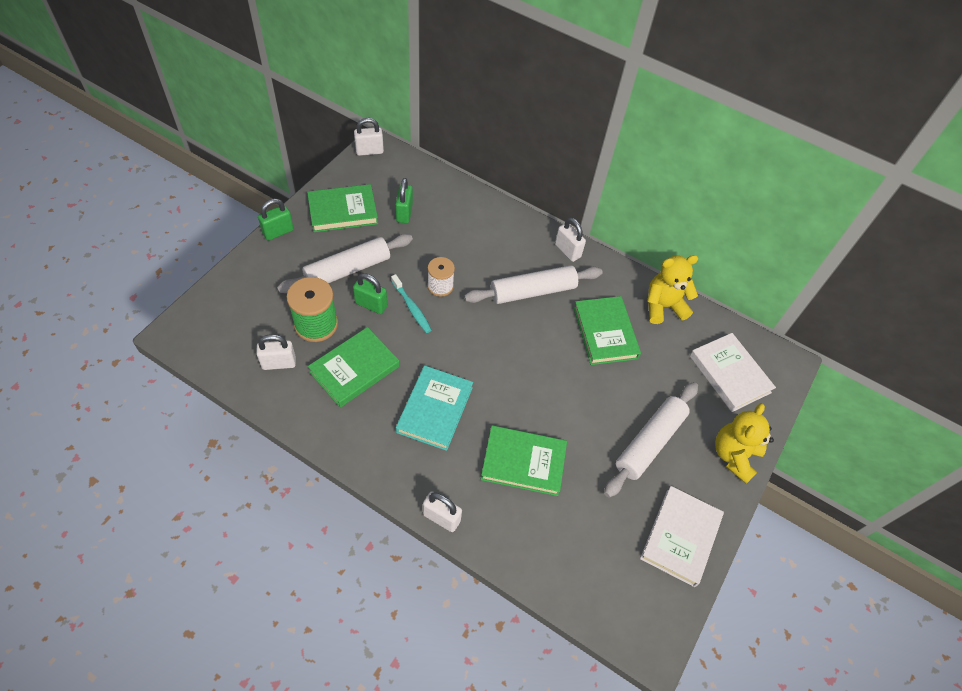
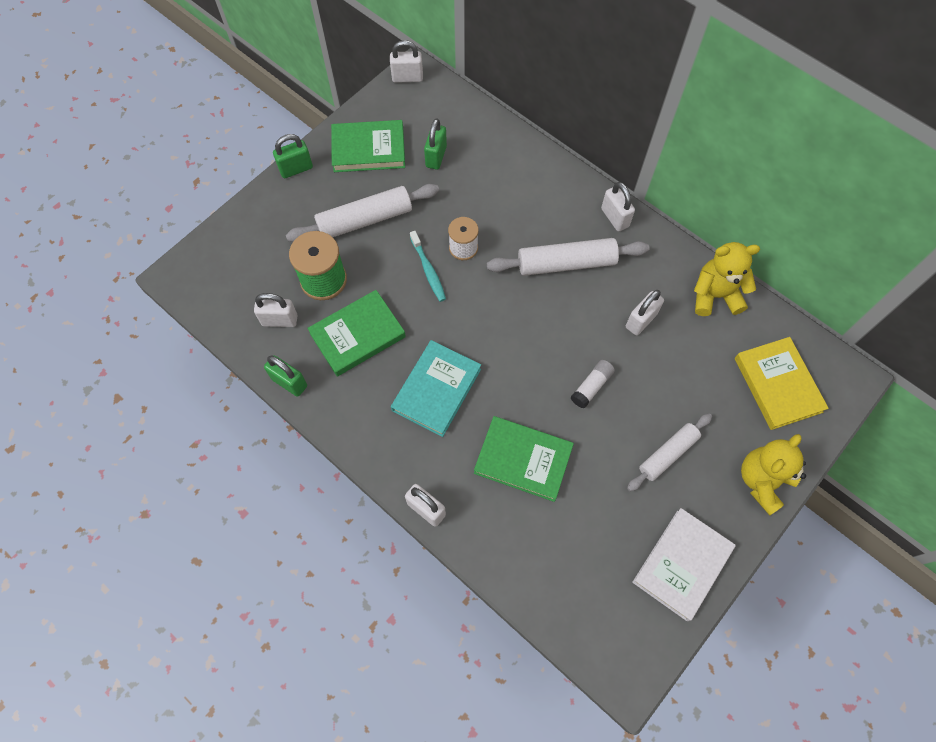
camera: 15 degrees right, 10 degrees up
green padlock [353,273,387,314] -> green padlock moved to [264,355,307,397]
green book [573,296,641,365] -> white padlock [626,290,664,335]
white rolling pin [604,382,698,498] -> white rolling pin [627,413,712,492], size x0.65
white book [690,333,776,412] -> yellow book [735,337,829,430]
none -> white glue stick [571,360,615,409]

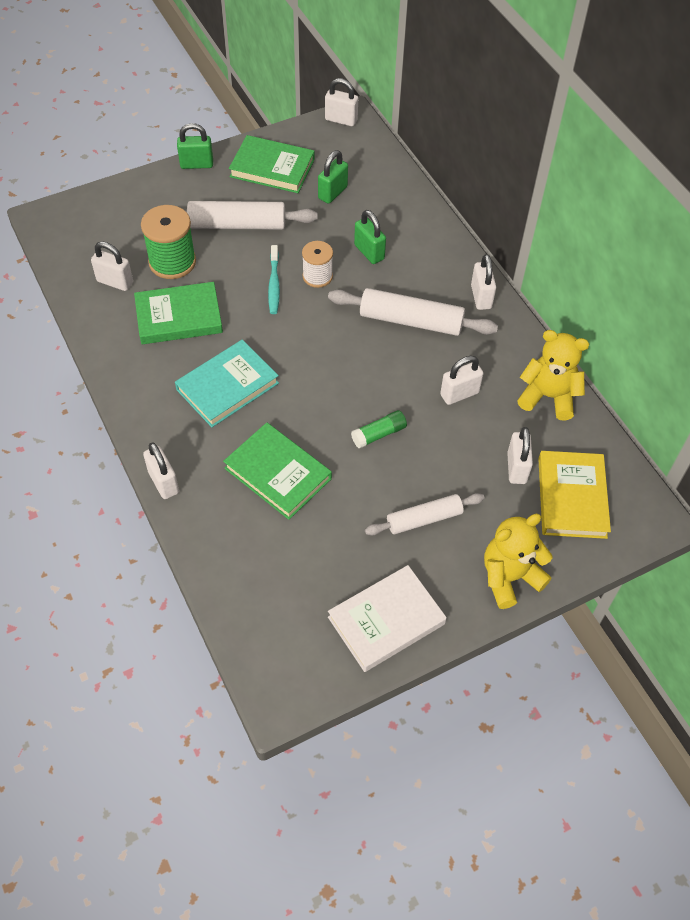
camera: 20 degrees right, 10 degrees down
green padlock [264,355,307,397] -> green padlock moved to [354,210,386,264]
white glue stick [571,360,615,409] -> green glue stick [351,410,407,449]
none -> white padlock [507,427,533,484]

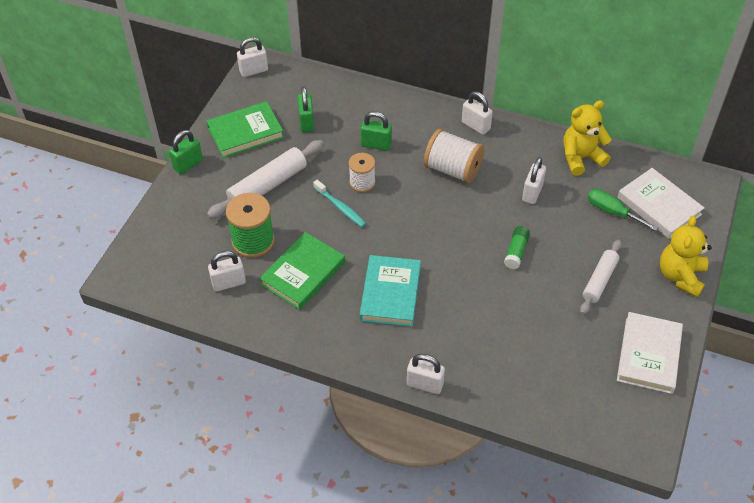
camera: 40 degrees left, 5 degrees down
green book [223,422,332,520] -> none
white rolling pin [328,288,498,336] -> white spool [424,129,485,183]
white padlock [507,427,533,484] -> green screwdriver [588,189,658,231]
yellow book [538,451,611,539] -> white book [617,168,704,239]

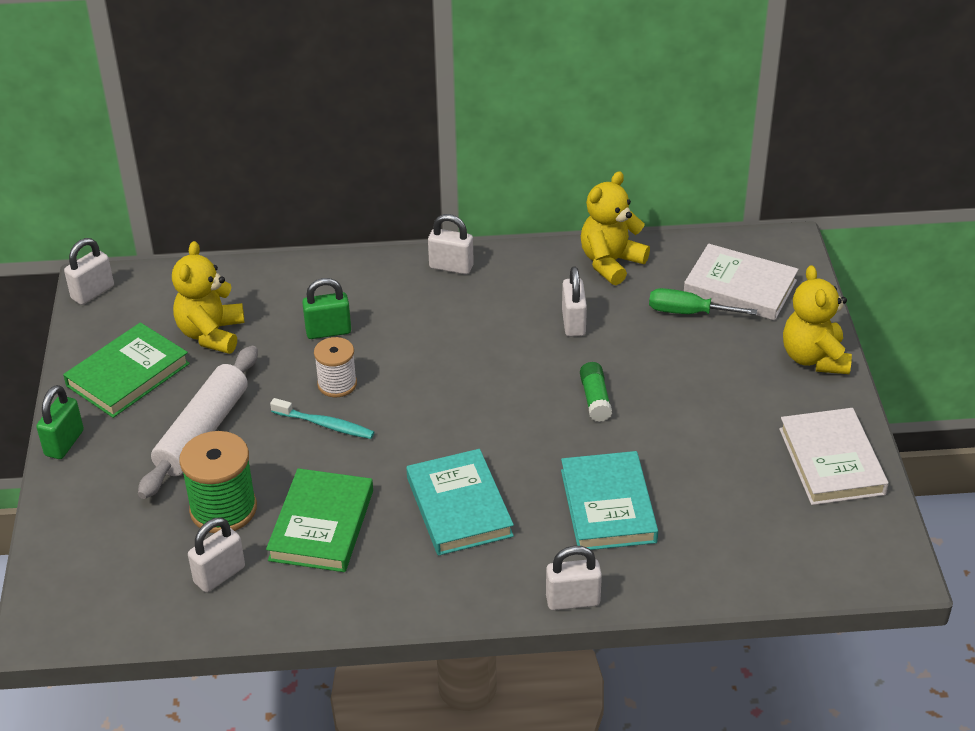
camera: 25 degrees left, 10 degrees down
green padlock [298,87,314,132] -> yellow teddy bear [172,241,245,354]
white spool [424,129,485,183] -> none
white rolling pin [580,240,621,315] -> none
none -> turquoise book [561,451,658,550]

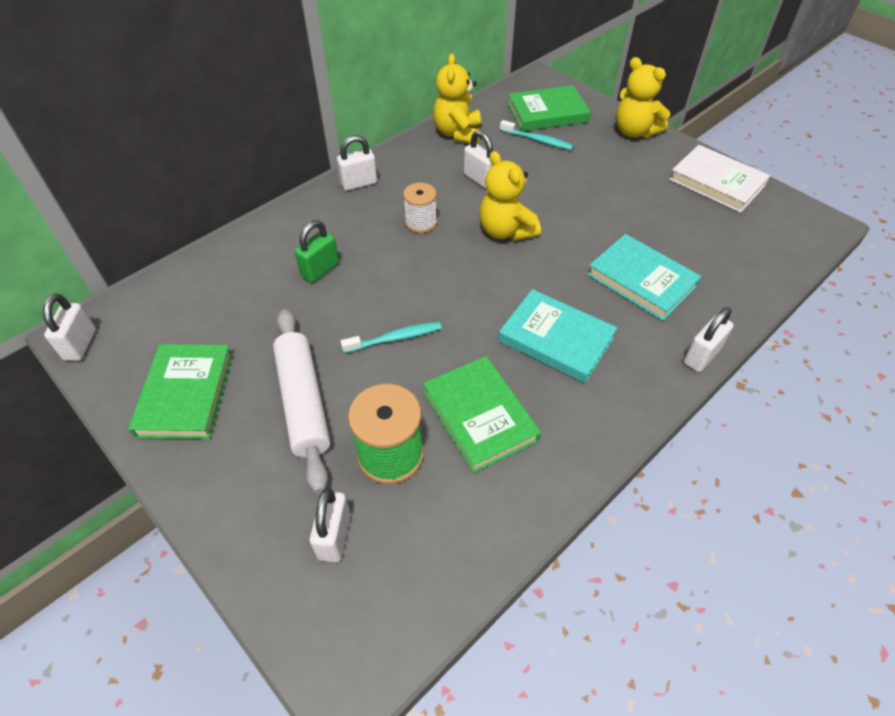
camera: 40 degrees left, 10 degrees up
green padlock [36,385,84,459] -> none
yellow teddy bear [172,241,245,354] -> yellow teddy bear moved to [479,151,541,241]
white padlock [188,517,245,592] -> white padlock moved to [310,488,351,562]
white spool [314,337,357,397] -> white spool moved to [403,183,437,233]
green glue stick [580,362,612,422] -> none
green screwdriver [649,288,757,315] -> turquoise toothbrush [500,120,574,150]
white book [684,244,799,321] -> green book [507,85,591,131]

